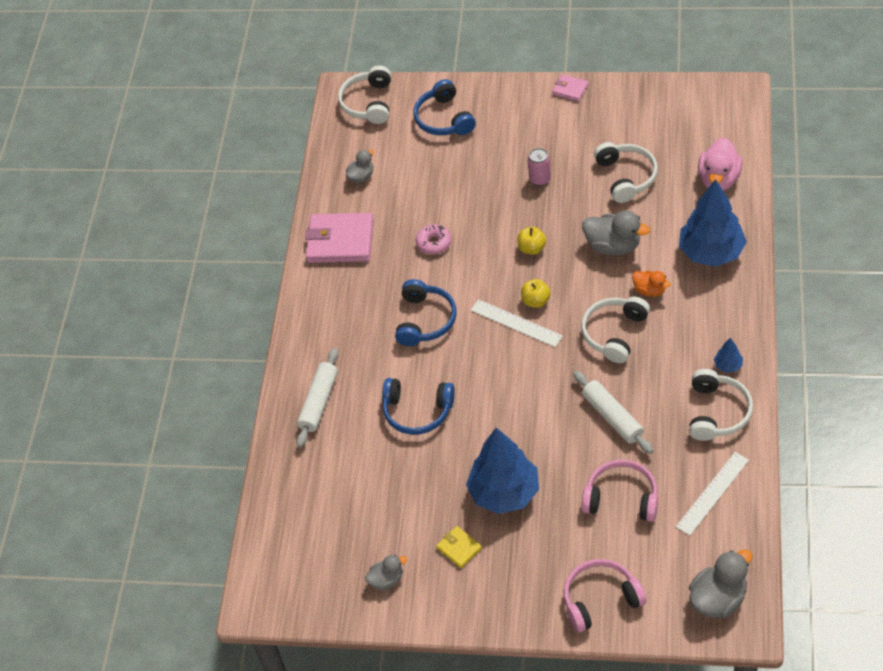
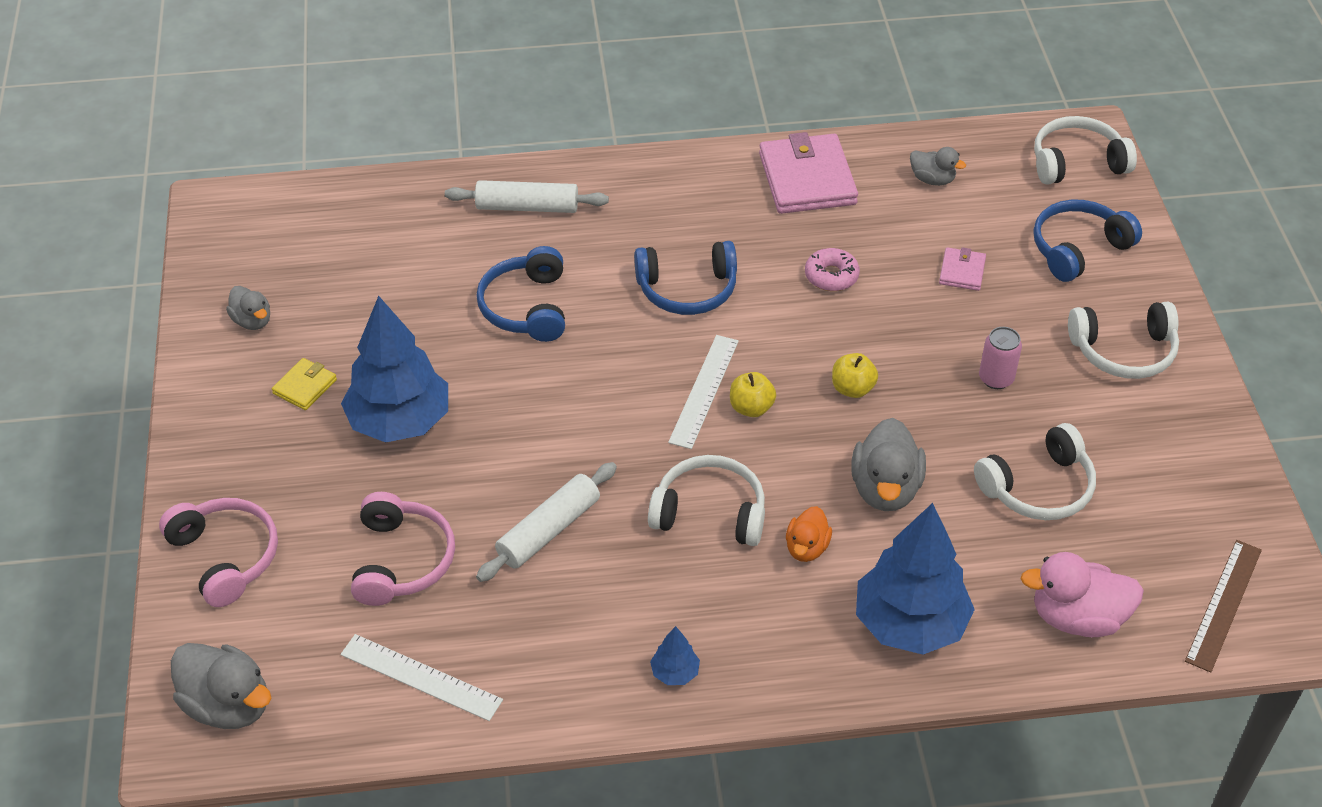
camera: 70 degrees right, 5 degrees down
pink wallet [552,74,589,102] -> pink wallet moved to [939,247,986,291]
white headphones [689,369,753,441] -> white headphones moved to [1068,302,1179,379]
none -> brown ruler [1185,540,1262,673]

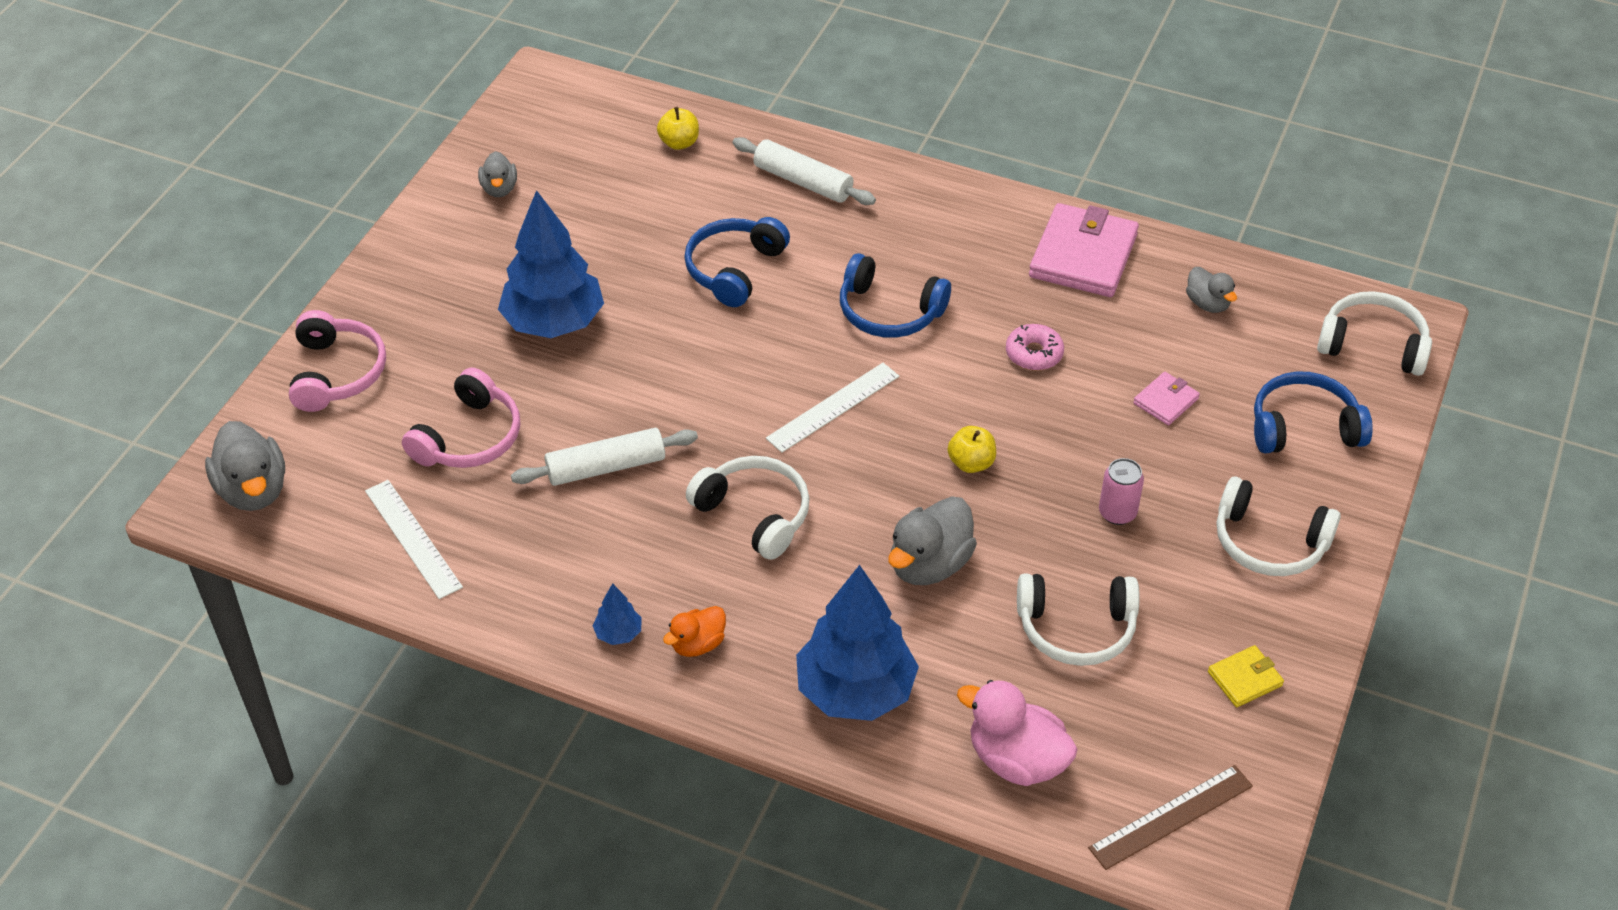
camera: 30 degrees right, 0 degrees up
yellow wallet [272,358,337,410] -> yellow wallet moved to [1208,645,1284,707]
yellow apple [730,372,776,417] -> yellow apple moved to [657,107,699,150]
orange duck [786,506,832,562] -> orange duck moved to [663,606,726,657]

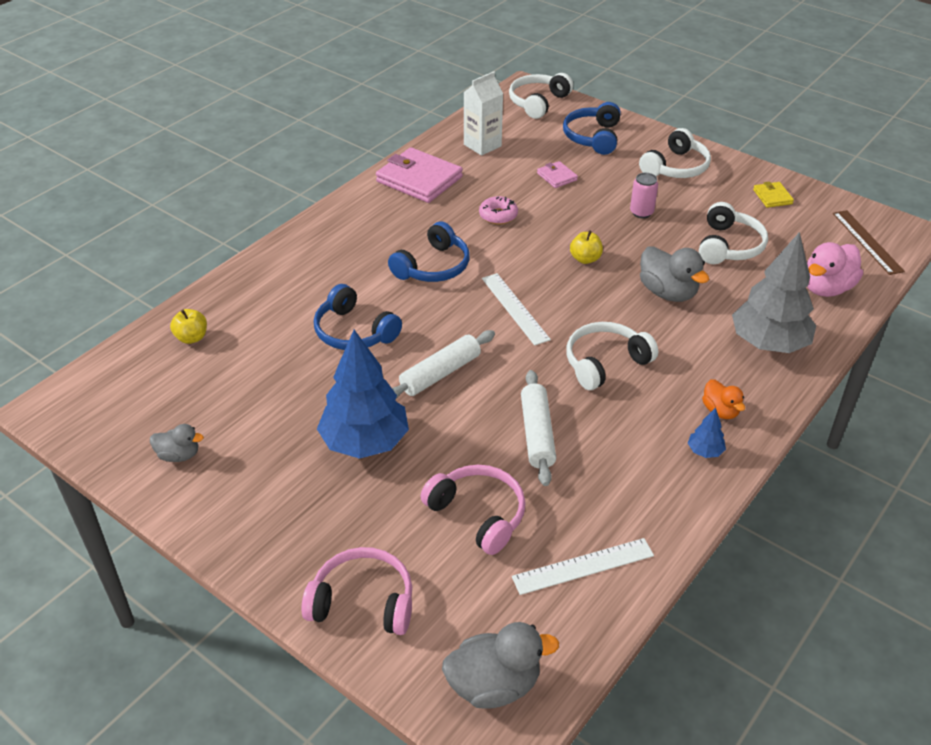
camera: 75 degrees left, 5 degrees down
white rolling pin [732,137,876,205] -> white rolling pin moved to [392,330,495,398]
blue tree [796,565,919,721] -> grey tree [732,232,816,353]
grey duck [1186,267,1237,313] -> white carton [464,71,503,156]

